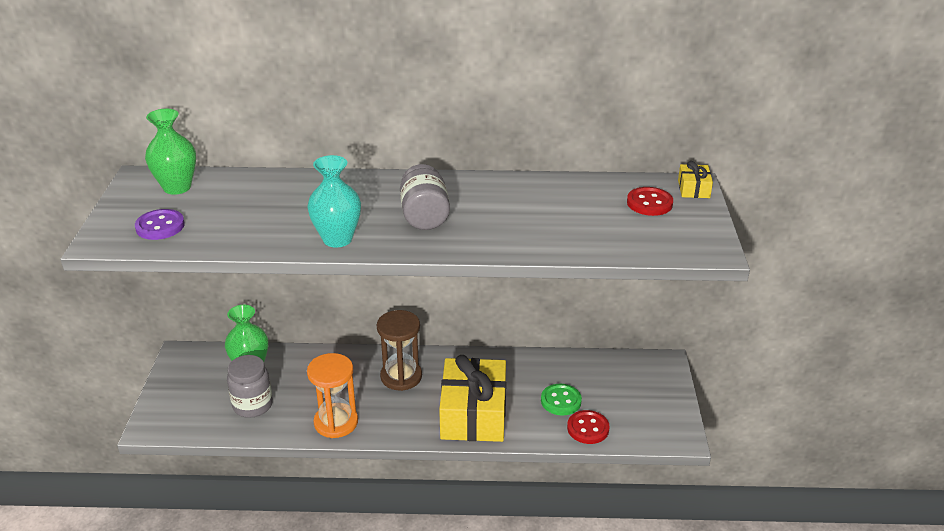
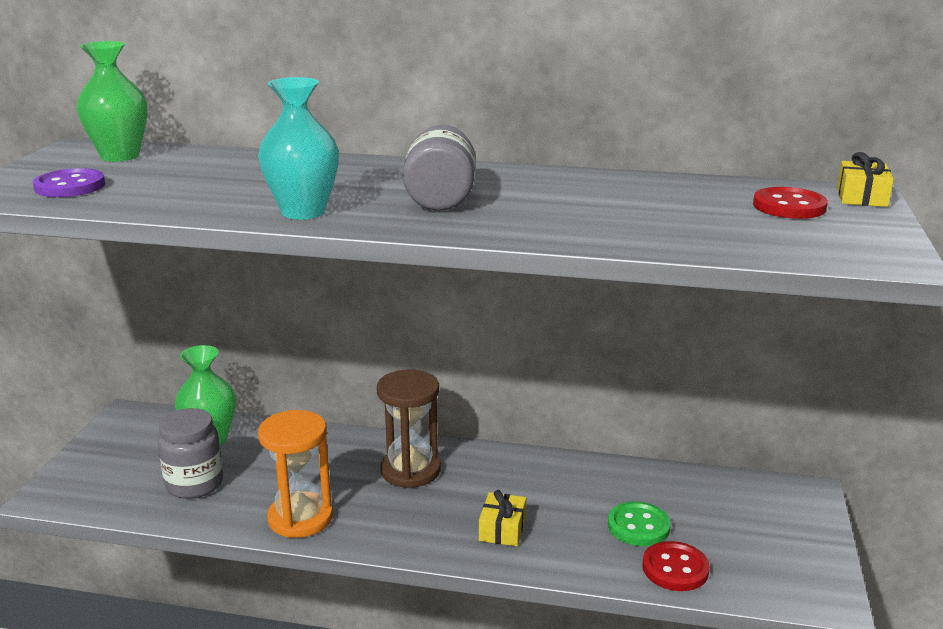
camera: 10 degrees right, 10 degrees down
yellow gift [439,355,506,442] -> yellow gift [479,490,526,546], size x0.42

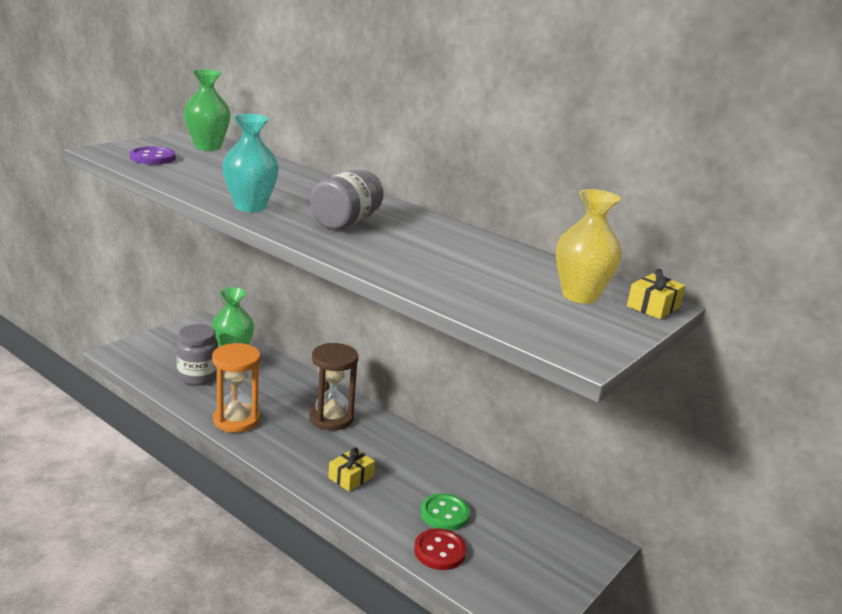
camera: 25 degrees right, 0 degrees up
red button [753,187,828,219] -> yellow vase [556,189,622,304]

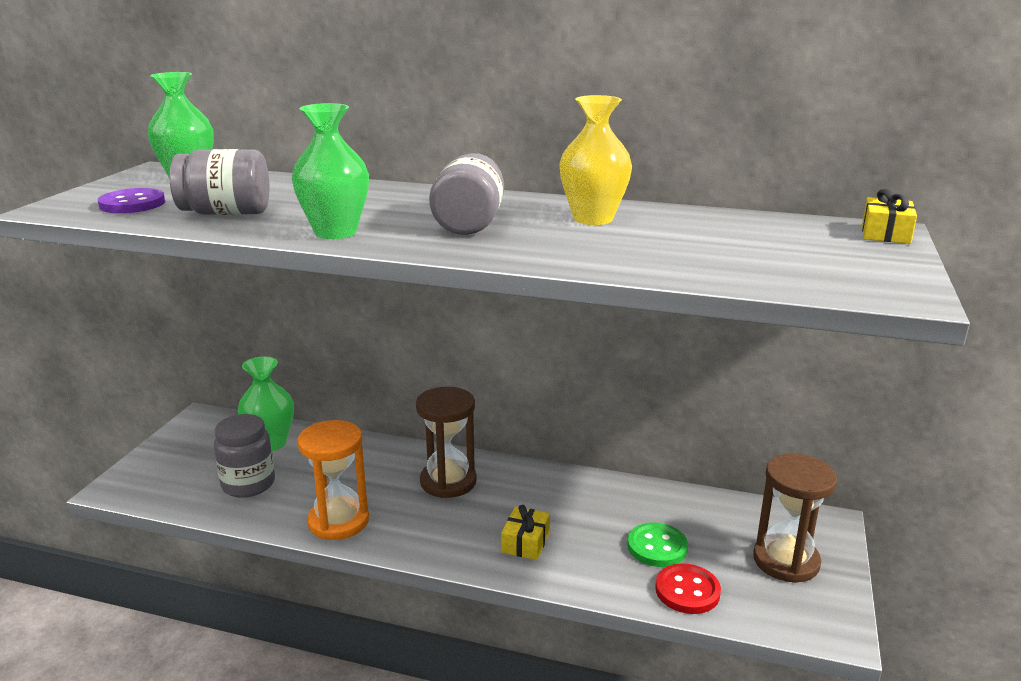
camera: 20 degrees left, 0 degrees up
turquoise vase [222,114,279,212] -> green vase [292,103,369,239]
yellow vase [556,189,622,304] -> yellow vase moved to [559,95,632,225]
none -> grey jar [170,149,269,215]
none -> brown hourglass [753,454,837,583]

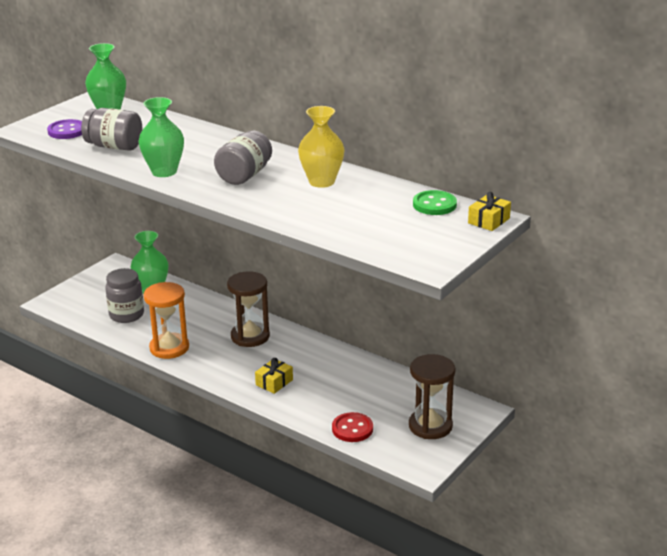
camera: 20 degrees right, 5 degrees up
green button [627,523,688,567] -> green button moved to [413,190,457,215]

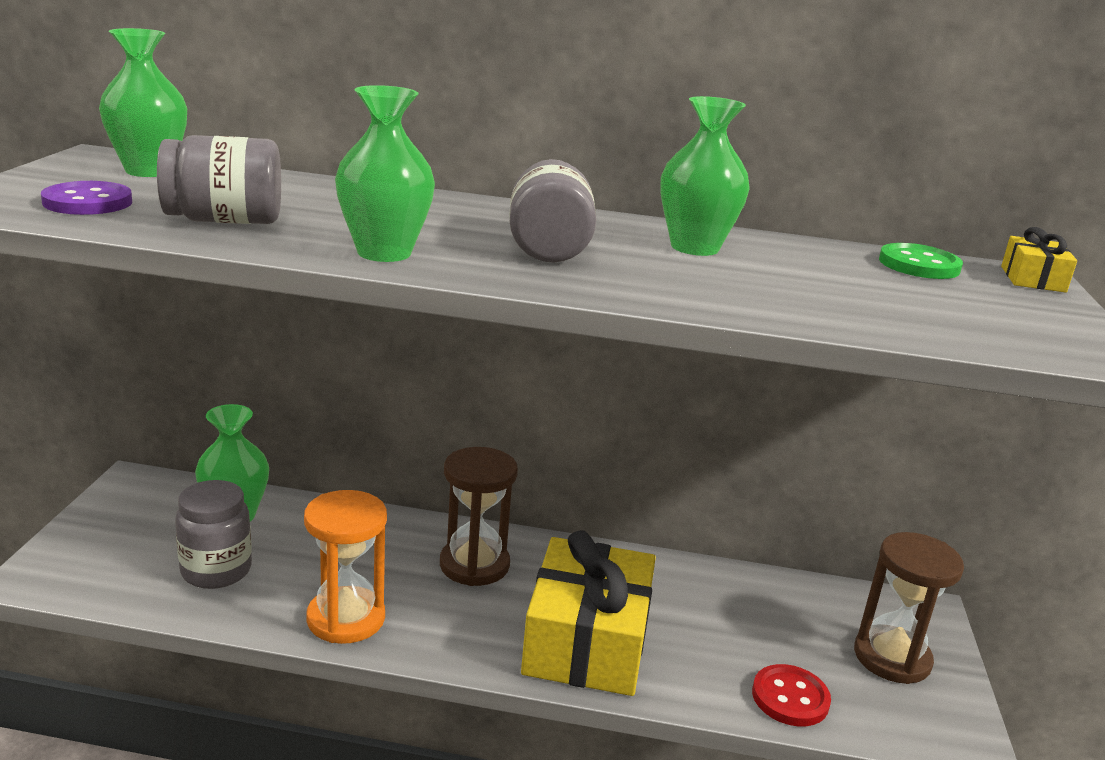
camera: 30 degrees left, 5 degrees down
yellow gift [255,358,293,394] -> yellow gift [521,530,656,696], size x2.38
yellow vase [298,106,344,188] -> green vase [660,96,750,256]

